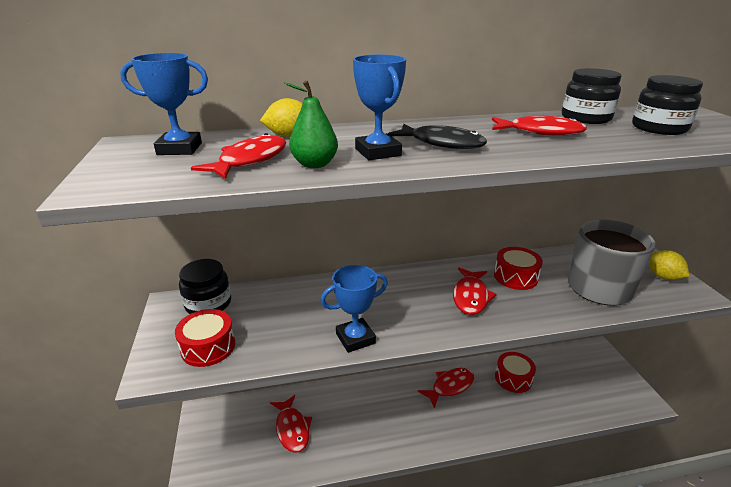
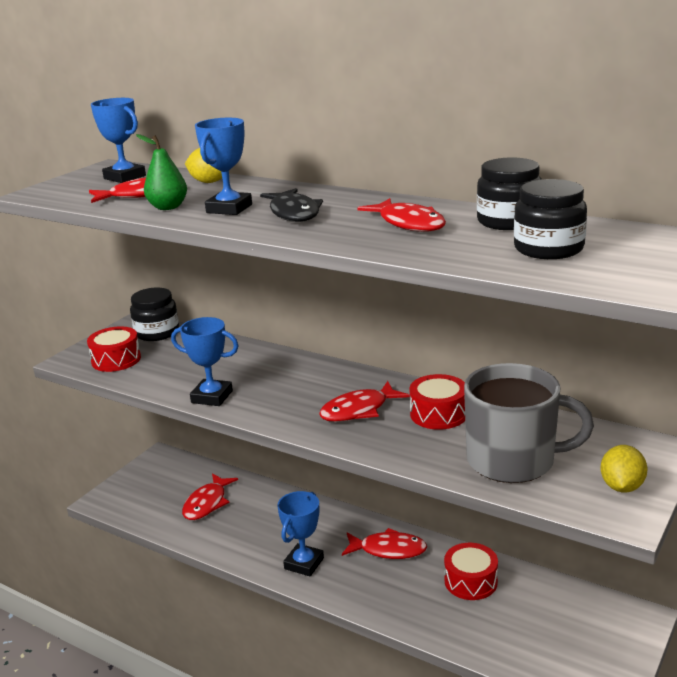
camera: 45 degrees right, 5 degrees down
none -> blue trophy [277,491,324,576]

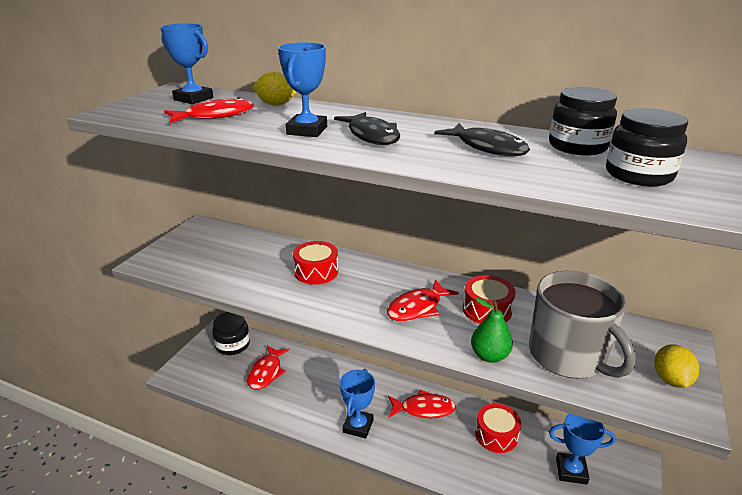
camera: 10 degrees left, 5 degrees up
red drum [87,326,141,372] -> red drum moved to [293,241,338,285]
black jar [130,288,179,341] -> black jar moved to [212,312,250,355]
green pear [136,134,187,210] -> green pear moved to [471,298,513,363]
blue trophy [171,317,239,406] -> blue trophy moved to [549,413,616,484]
red fish [357,198,446,232] -> black fish [434,123,530,156]
grey mug [464,363,594,483] -> grey mug turned 60 degrees clockwise [529,271,636,378]

